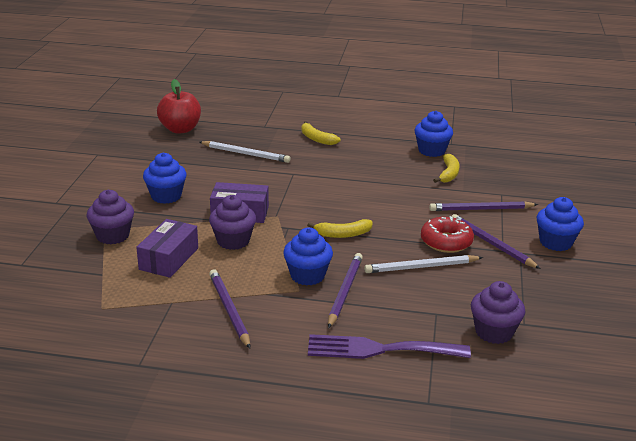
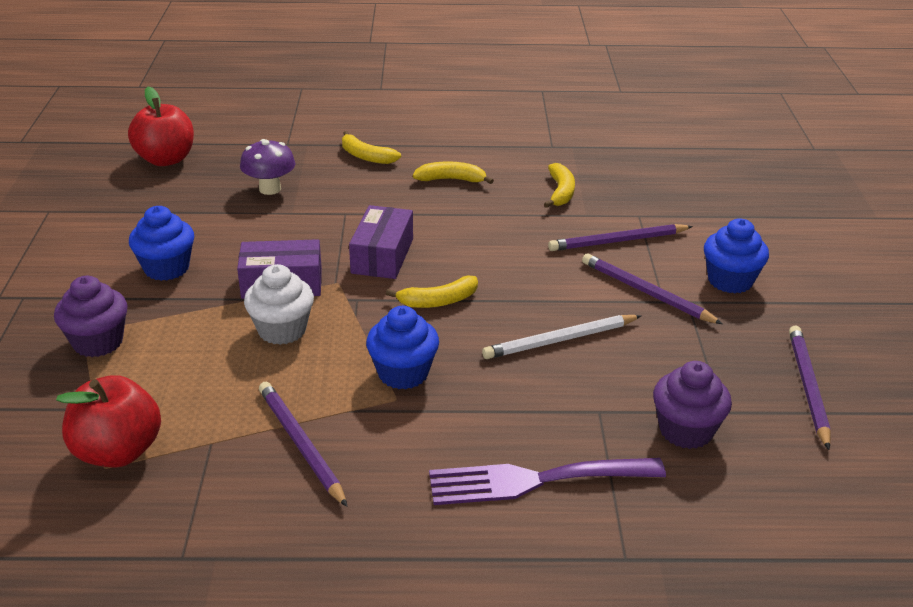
camera: 10 degrees left, 5 degrees up
purple box [136,219,198,278] -> purple box moved to [349,205,413,279]
white pencil [199,141,291,163] -> purple mushroom [240,139,296,195]
purple cupcake [209,195,256,250] -> white cupcake [244,264,314,345]
purple pencil [328,253,363,328] -> purple pencil moved to [789,325,831,450]
blue cupcake [415,111,453,157] -> none
red donut [421,216,474,253] -> none
none -> red apple [56,375,161,467]
none -> yellow banana [413,161,494,184]

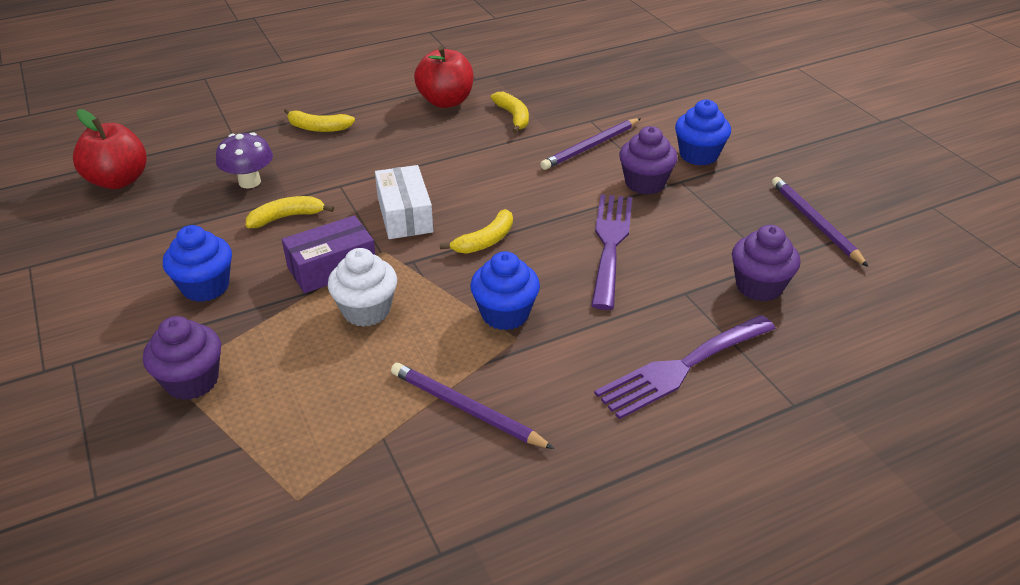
camera: 25 degrees left, 5 degrees up
red apple [56,375,161,467] -> red apple moved to [414,46,473,108]
purple box [349,205,413,279] -> white box [375,165,433,239]
yellow banana [413,161,494,184] -> yellow banana moved to [246,196,334,228]
white pencil [482,315,641,359] -> purple fork [591,194,632,310]
purple pencil [582,254,723,324] -> purple cupcake [619,126,678,195]

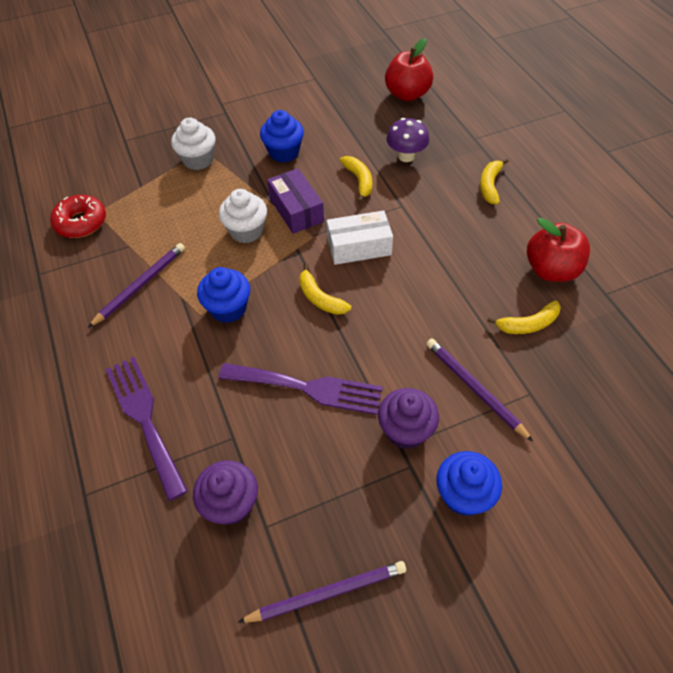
camera: 95 degrees right, 15 degrees up
purple cupcake [143,316,221,400] -> white cupcake [171,118,216,170]
none -> red donut [50,195,106,238]

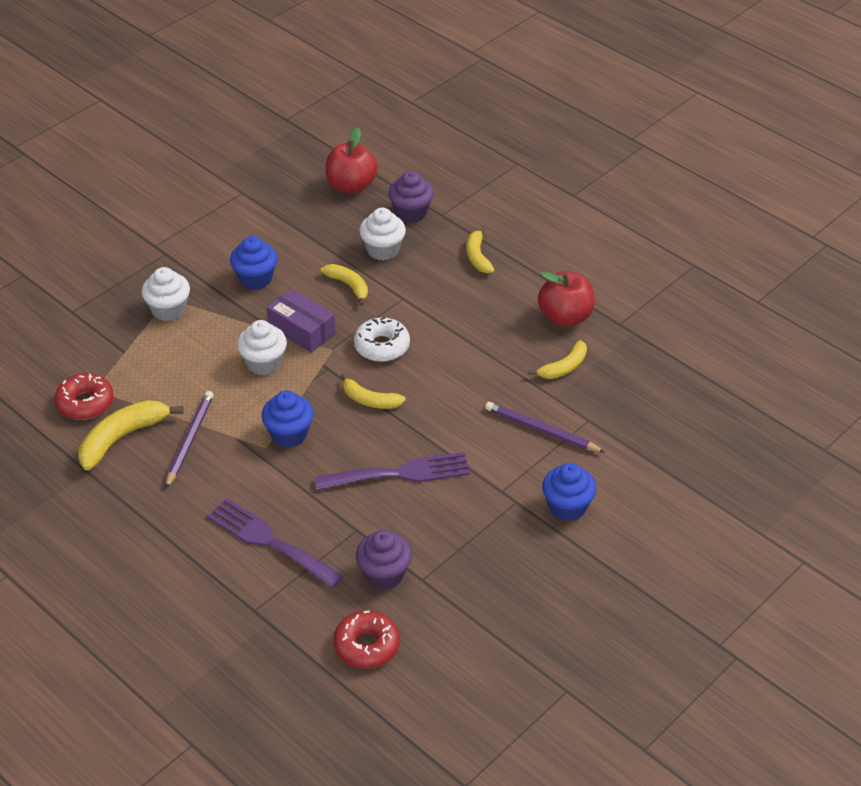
camera: 25 degrees left, 10 degrees down
purple pencil [238,561,406,623] -> none
white box [326,210,393,265] -> white donut [354,317,410,362]
purple cupcake [378,388,439,449] -> purple cupcake moved to [388,171,434,223]
purple mushroom [386,118,429,162] -> white cupcake [359,208,406,261]
none -> yellow banana [78,400,184,471]
none -> red donut [333,610,400,669]

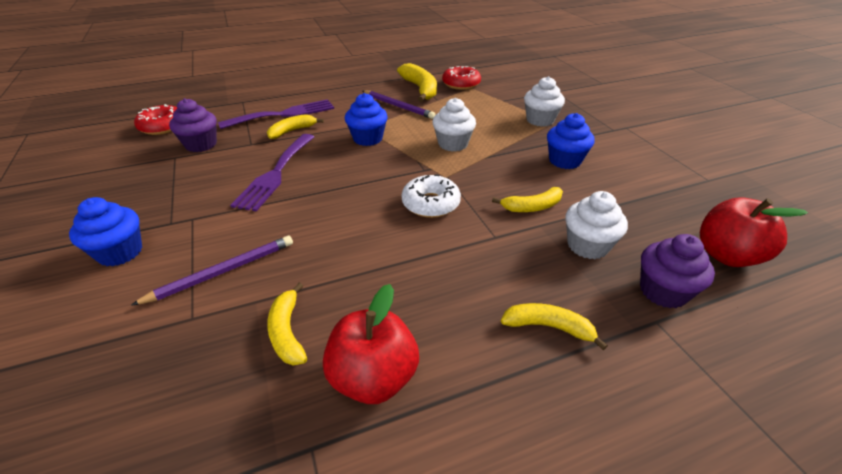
camera: 115 degrees right, 5 degrees down
purple box [267,289,336,353] -> none
yellow banana [341,373,406,409] -> yellow banana moved to [267,114,324,139]

